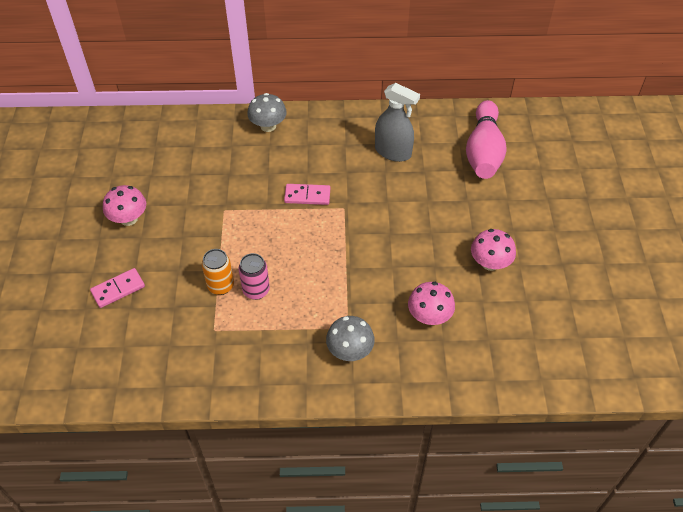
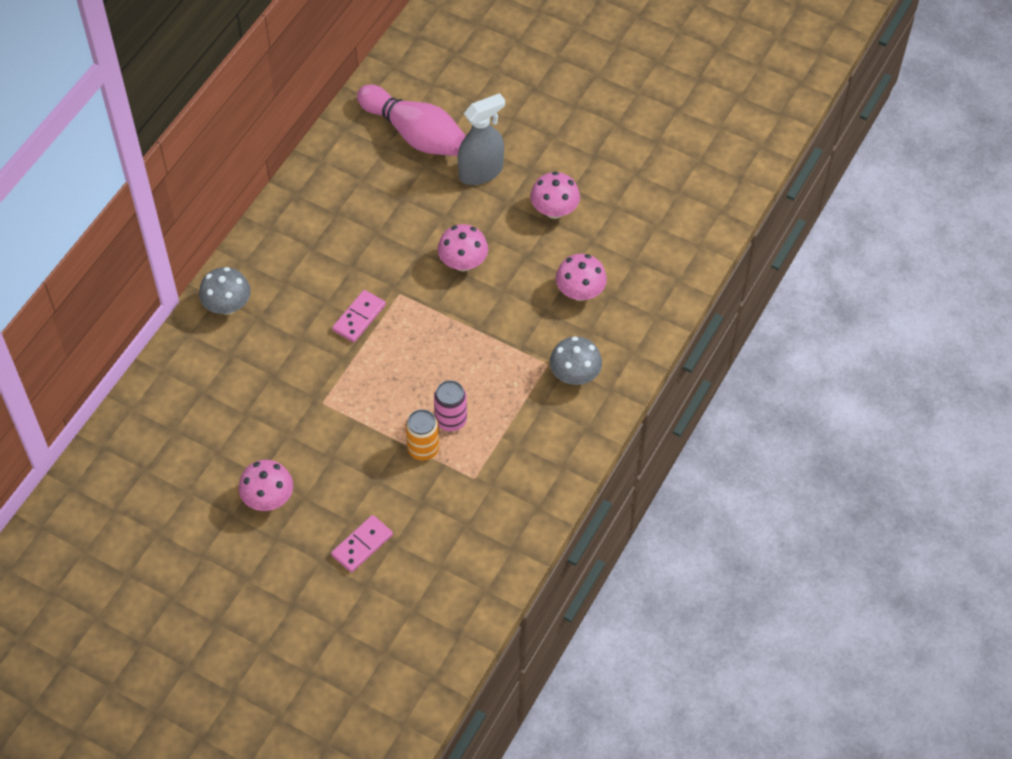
camera: 60 degrees left, 5 degrees up
pink domino [90,268,145,308] -> pink domino turned 45 degrees clockwise [331,515,393,573]
grey spray bottle [375,83,420,162] -> grey spray bottle moved to [458,93,505,185]
none -> pink mushroom [438,224,488,271]

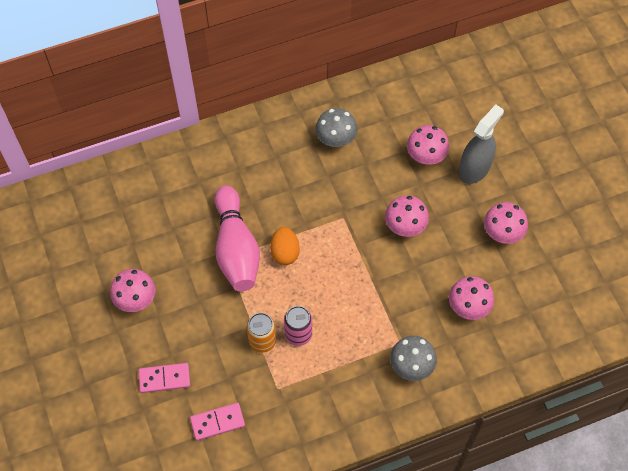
camera: 40 degrees right, 5 degrees up
grey mushroom [199,267,251,315] -> grey mushroom moved to [315,108,357,147]
pink domino [332,290,386,342] -> pink domino moved to [190,403,245,441]
pink bowling pin [357,85,466,156] -> pink bowling pin moved to [215,185,260,292]
grey spray bottle [458,93,505,185] -> grey spray bottle turned 60 degrees counterclockwise [459,105,504,184]
none -> orange egg [270,227,300,265]
none -> pink mushroom [407,125,449,165]

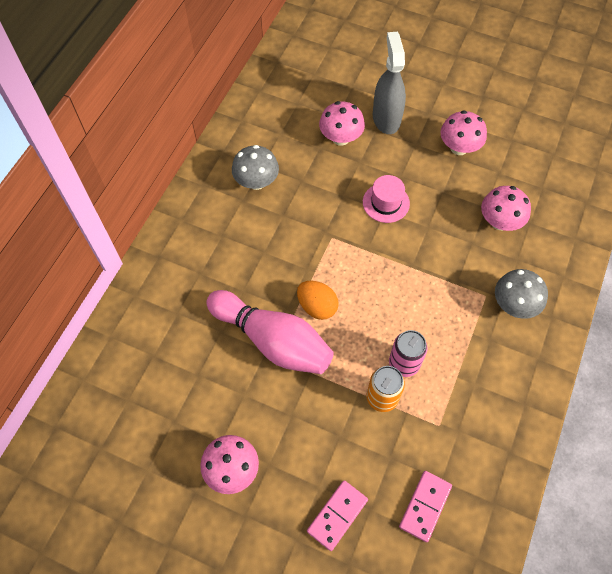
camera: 45 degrees left, 0 degrees up
pink mushroom [385,195,429,237] -> pink hat [363,175,410,223]

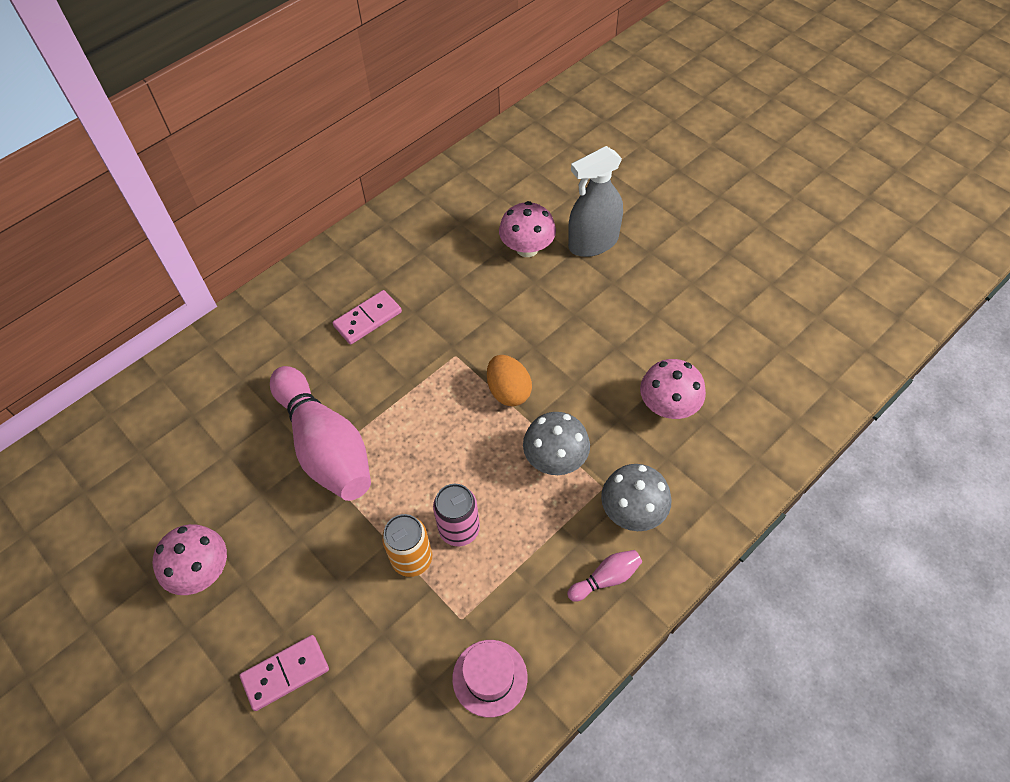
camera: 25 degrees right, 5 degrees down
grey mushroom [232,145,279,190] -> grey mushroom moved to [523,412,590,475]
orange egg [297,281,339,320] -> orange egg moved to [487,355,532,406]
pink hat [363,175,410,223] -> pink hat moved to [452,640,528,717]
grey spray bottle [373,32,406,134] -> grey spray bottle turned 135 degrees counterclockwise [568,146,623,257]
pink domino [399,471,452,542] -> pink domino moved to [333,290,402,345]
pink mushroom [440,110,487,155] -> none
none -> pink bowling pin [567,550,642,602]

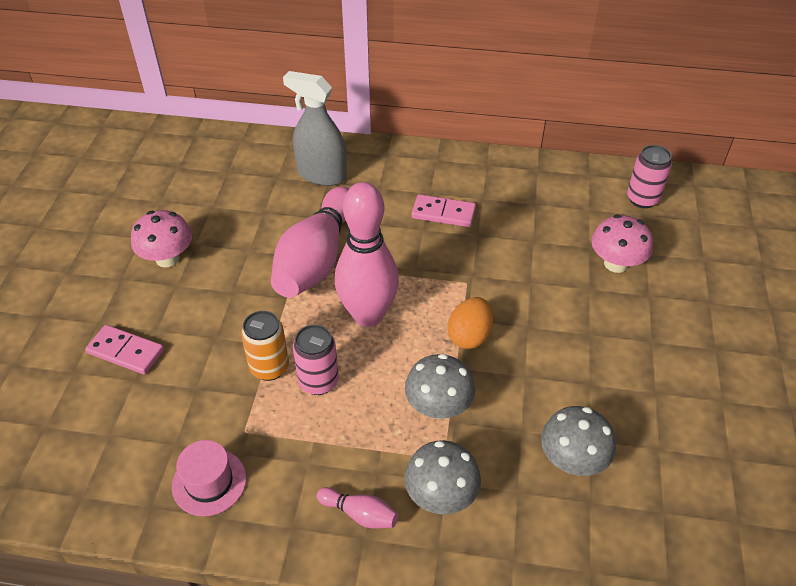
camera: 50 degrees right, 10 degrees down
grey spray bottle [568,146,623,257] -> grey spray bottle moved to [283,71,346,186]
pink mushroom [640,359,706,419] -> grey mushroom [541,406,616,476]
none -> pink bowling pin [335,182,399,327]
none -> pink can [627,145,672,208]

